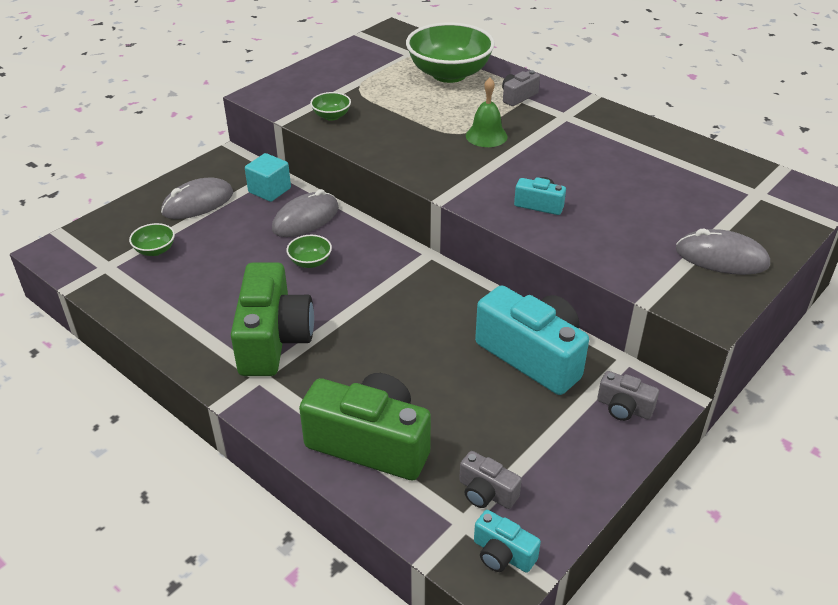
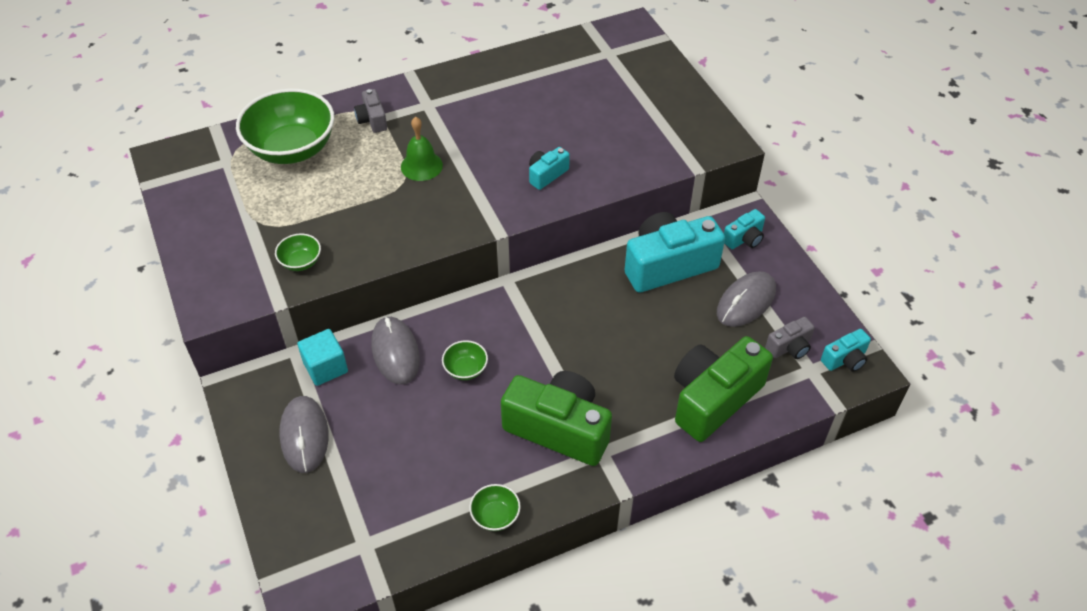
camera: 65 degrees left, 10 degrees up
green bowl [129,223,175,256] -> green bowl moved to [469,484,521,531]
grey camera [597,371,659,421] -> turquoise camera [724,209,765,249]
grey mouse [676,229,770,275] -> grey mouse moved to [717,271,776,327]

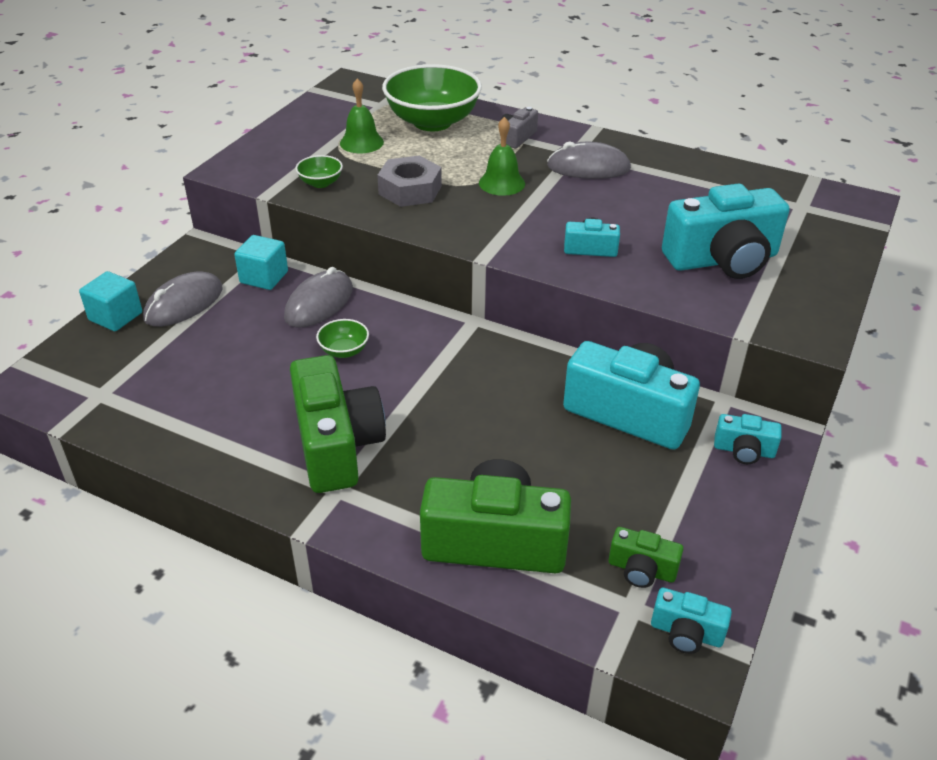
camera: 50 degrees right, 10 degrees down
green bowl [469,484,521,531] -> none
grey mouse [717,271,776,327] -> grey mouse moved to [547,142,631,179]
grey camera [765,317,814,359] -> green camera [609,527,683,588]
none -> turquoise cube [79,271,142,331]
none -> green bell [340,78,384,153]
none -> grey nut [377,156,442,207]
none -> turquoise camera [662,183,790,279]

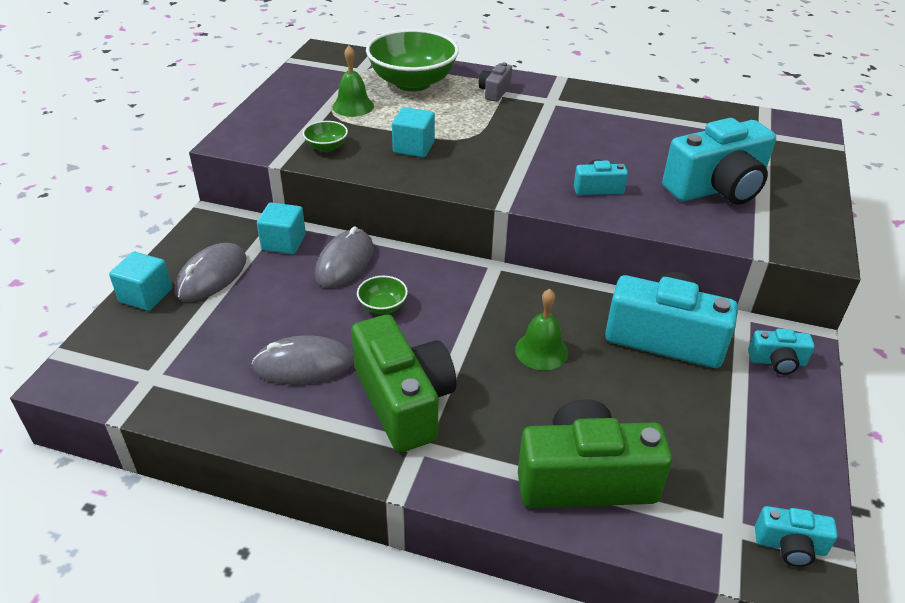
camera: 10 degrees left, 0 degrees up
grey nut [377,156,442,207] -> turquoise cube [392,107,435,157]
green bell [479,117,525,196] -> green bell moved to [515,289,568,370]
grey mouse [547,142,631,179] -> grey mouse moved to [251,335,354,385]
green camera [609,527,683,588] -> none

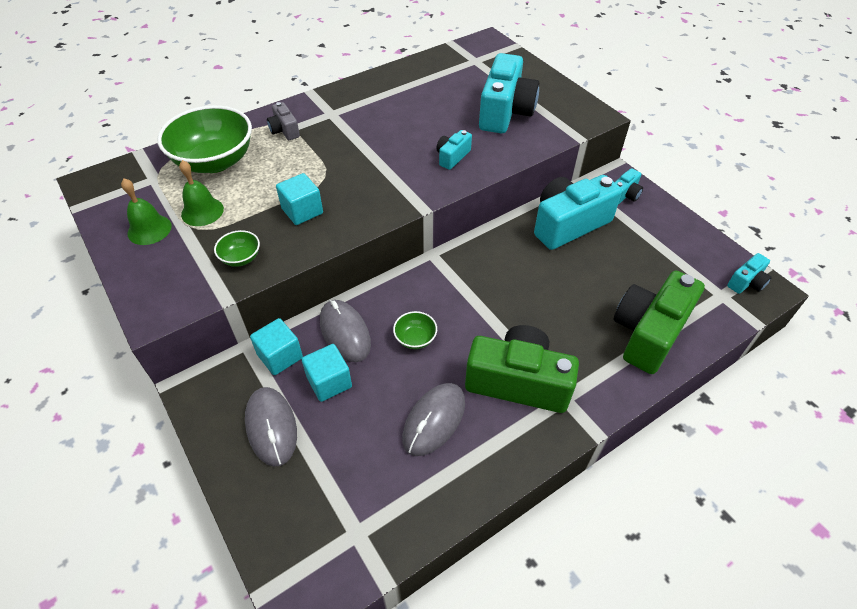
camera: 50 degrees left, 10 degrees up
turquoise cube [109,252,172,311] -> turquoise cube moved to [301,344,352,402]
green bell [515,289,568,370] -> green bell moved to [121,178,172,245]

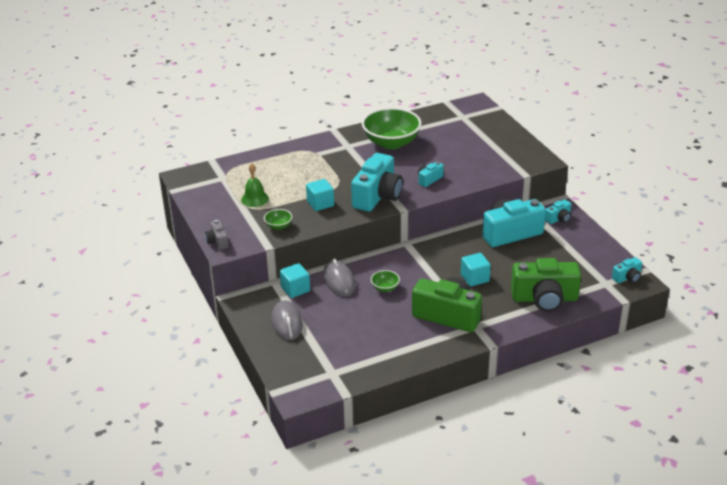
camera: 10 degrees right, 15 degrees down
green bell [121,178,172,245] -> none
green bowl [157,105,252,173] -> green bowl moved to [362,108,421,149]
grey camera [267,102,300,140] -> grey camera moved to [205,220,229,250]
turquoise cube [301,344,352,402] -> turquoise cube moved to [461,253,491,286]
grey mouse [402,383,465,456] -> none
turquoise camera [479,53,539,133] -> turquoise camera moved to [351,153,403,212]
green camera [613,271,705,374] -> green camera turned 135 degrees counterclockwise [511,258,581,312]

